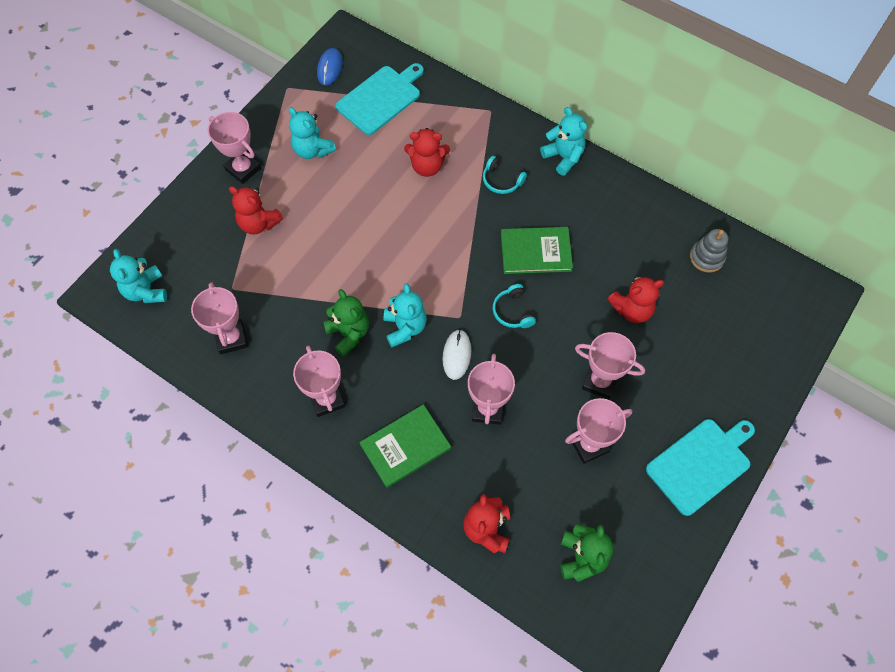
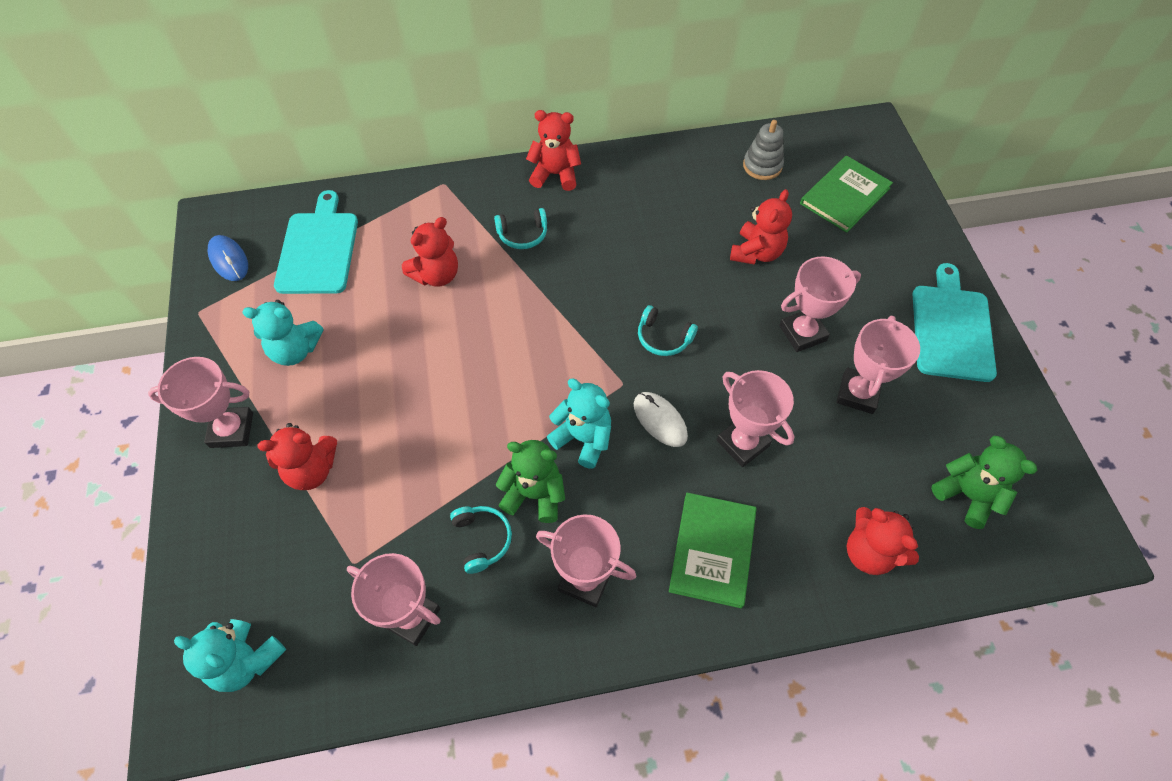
camera: 45 degrees left, 5 degrees down
green book [501,227,573,274] -> green book moved to [800,156,893,233]
turquoise teddy bear [540,107,587,176] -> red teddy bear [526,110,581,191]
none -> turquoise headphones [450,506,512,574]

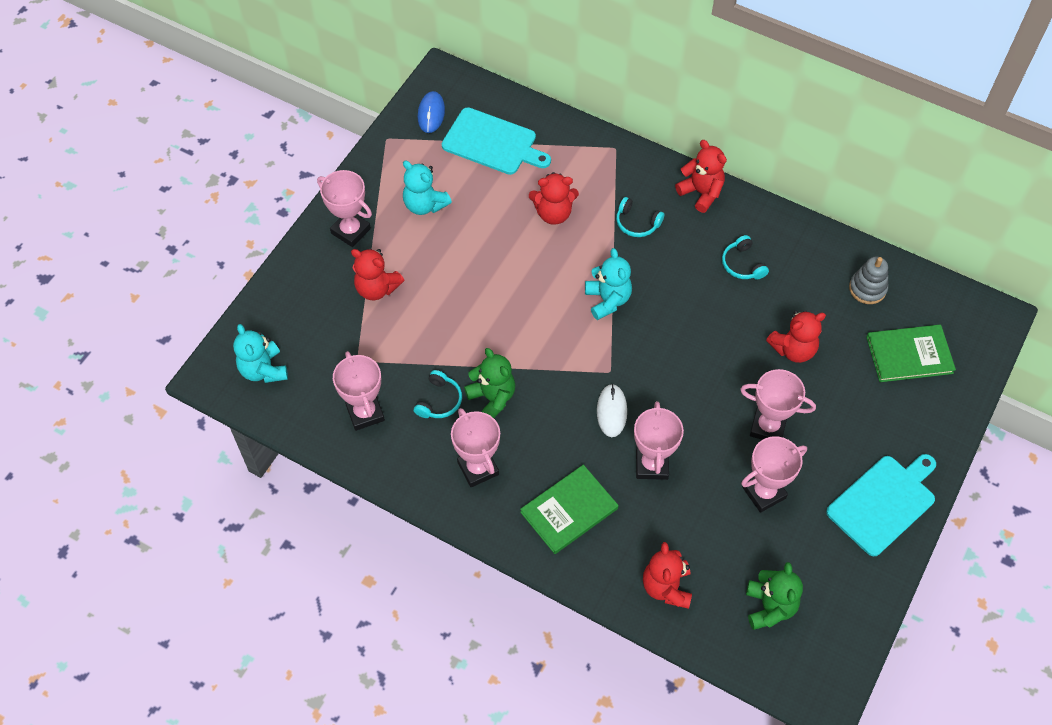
camera: 40 degrees right, 0 degrees up
turquoise cutting board [274,190,358,294] -> turquoise cutting board turned 75 degrees clockwise [442,107,551,175]
turquoise teddy bear [547,379,611,469] -> turquoise teddy bear moved to [585,248,632,320]
turquoise headphones [638,305,698,356] -> turquoise headphones moved to [722,235,769,280]

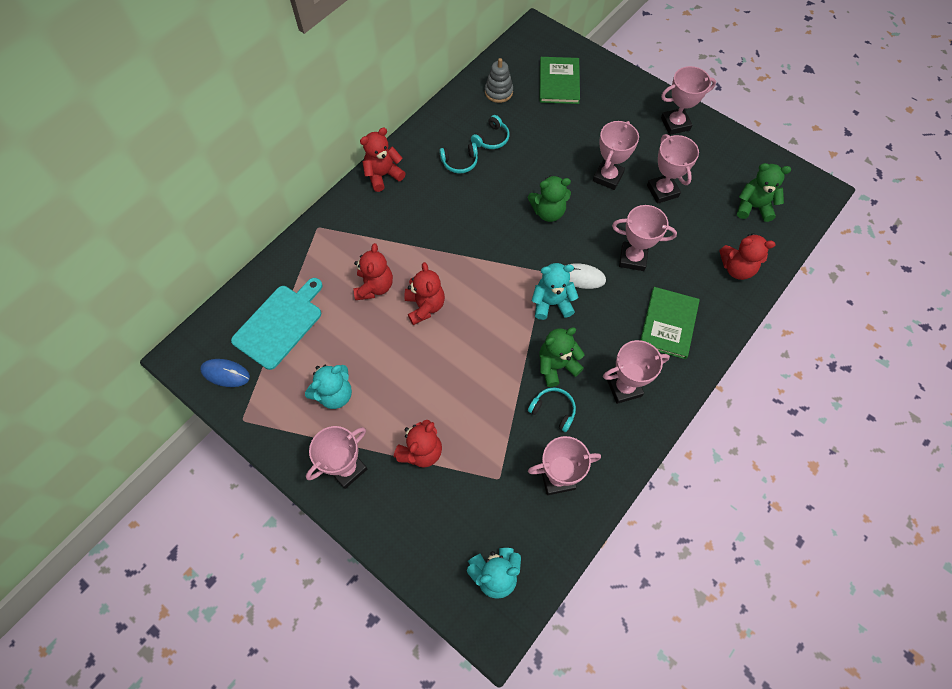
camera: 80 degrees left, 5 degrees up
green book [520,465,618,554] -> green book turned 45 degrees clockwise [640,287,700,359]
turquoise teddy bear [585,248,632,320] -> turquoise teddy bear moved to [532,263,579,320]
turquoise headphones [616,197,664,237] -> turquoise headphones moved to [471,115,510,149]
red teddy bear [766,310,826,363] -> red teddy bear moved to [404,262,445,325]
turquoise cutting board [826,454,936,557] -> pink trophy [661,66,716,135]
none -> green teddy bear [528,175,571,222]

